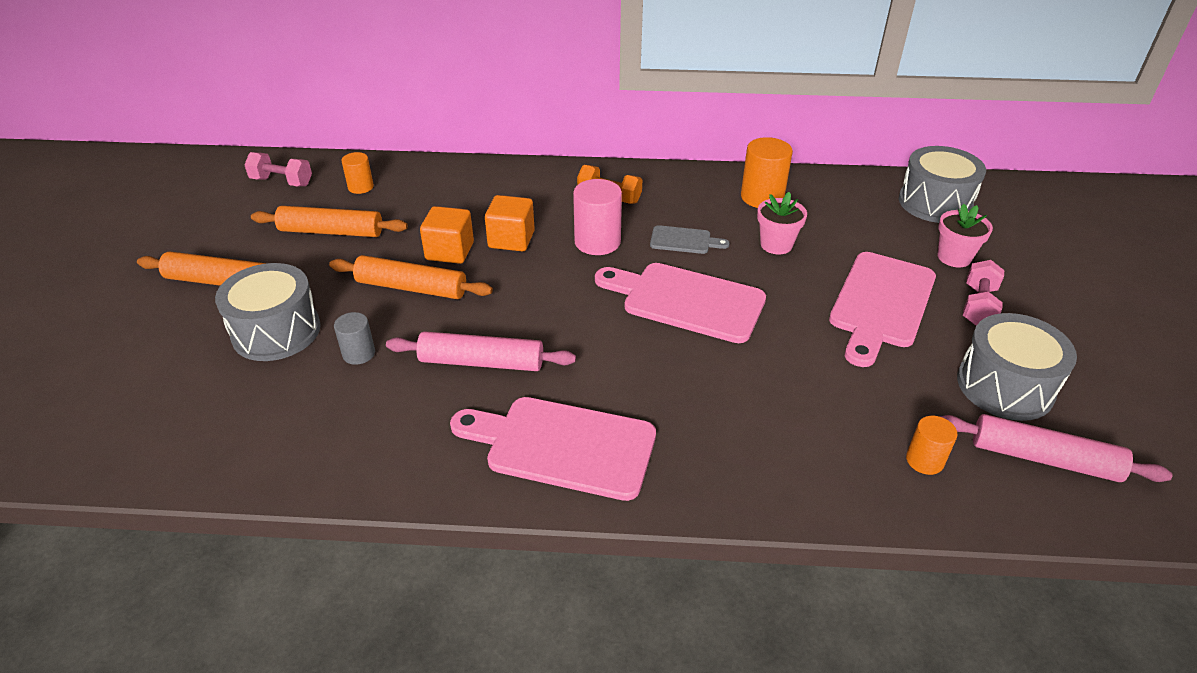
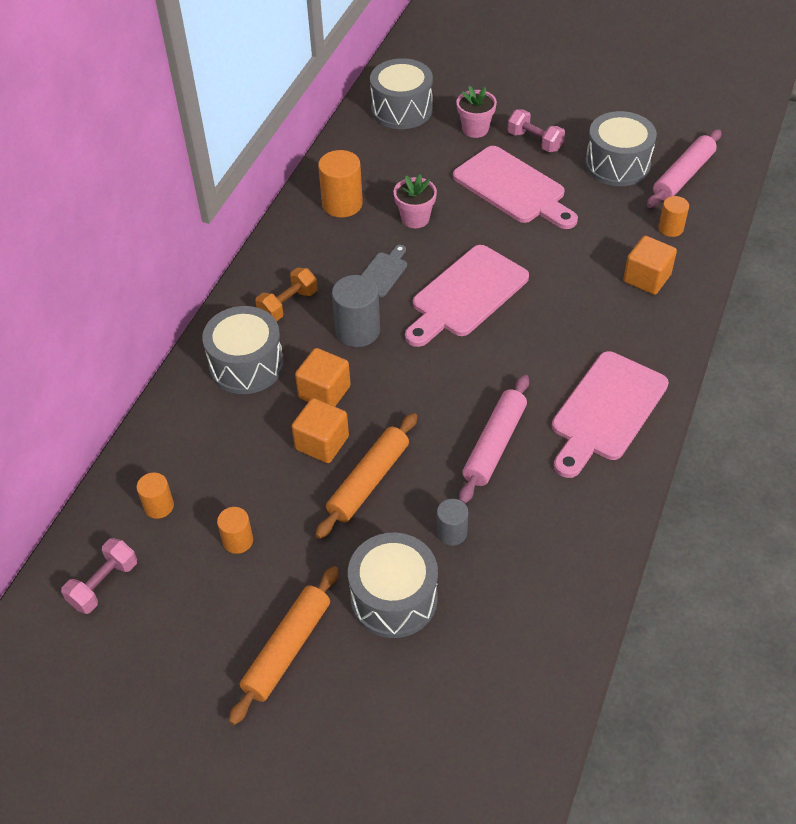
camera: 70 degrees left, 10 degrees up
orange rolling pin [251,206,408,237] -> orange cylinder [217,507,253,554]
pink cylinder [573,179,622,255] -> grey cylinder [332,275,380,347]
none -> grey drum [202,306,284,394]
none -> orange cube [623,236,677,295]

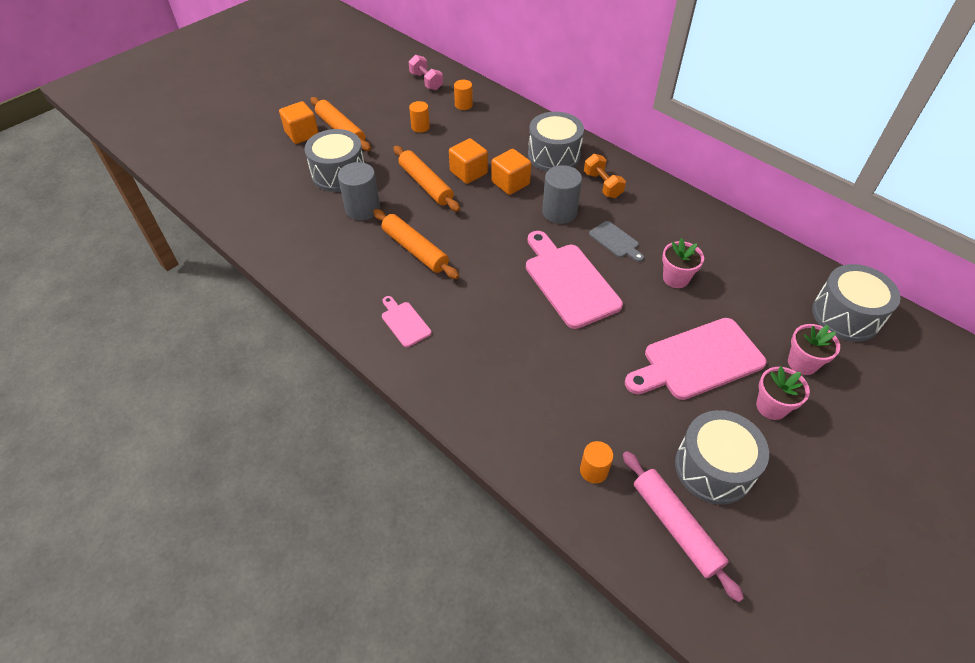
camera: 110 degrees right, 0 degrees up
orange cylinder [318,150,363,218] -> none
grey cylinder [437,499,468,546] -> grey cylinder [338,162,380,220], size x1.67
pink rolling pin [459,375,529,503] -> orange rolling pin [373,209,459,279]
pink dumbbell [507,109,565,152] -> pink flower pot [756,366,810,420]
pink cutting board [552,351,669,478] -> pink cutting board [382,296,432,347], size x0.49
orange cube [623,236,677,295] -> orange cube moved to [279,101,319,144]

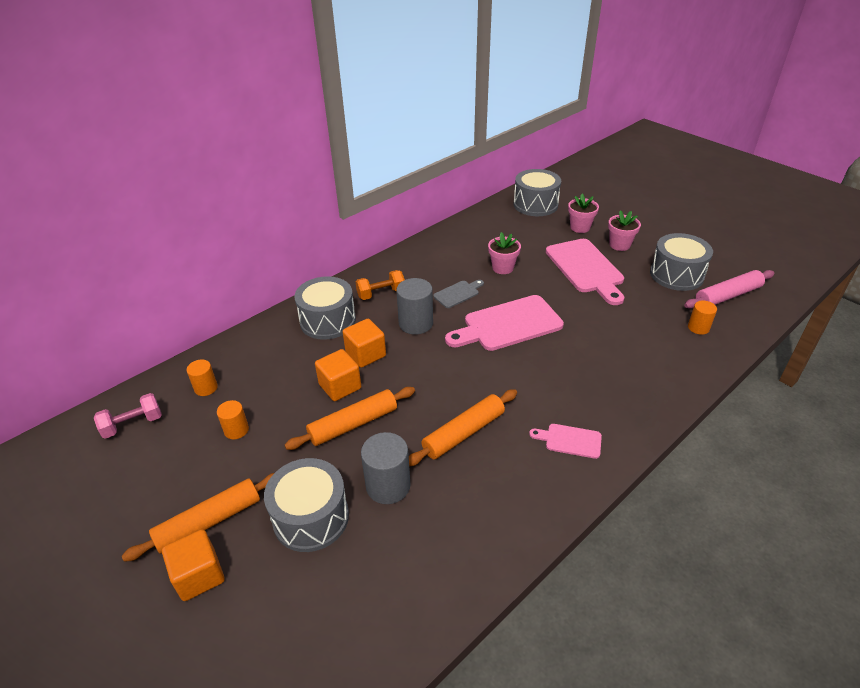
camera: 85 degrees left, 10 degrees down
pink cutting board [382,296,432,347] -> pink cutting board turned 45 degrees clockwise [529,424,602,459]

